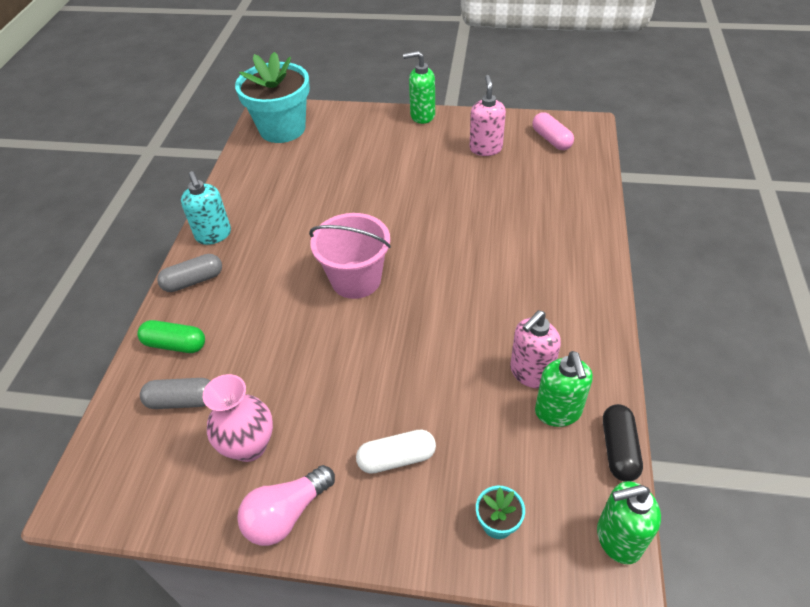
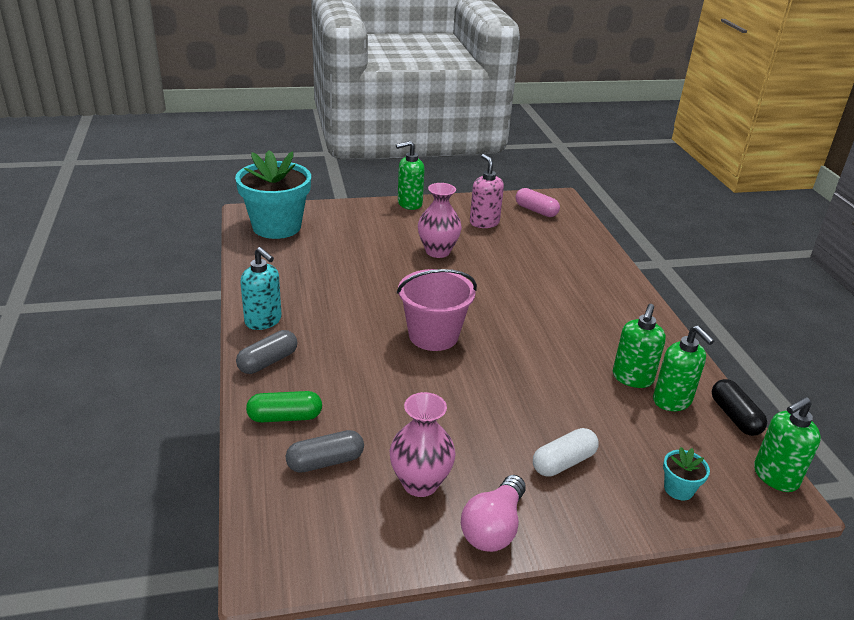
camera: 25 degrees left, 15 degrees down
pink soap dispenser [510,310,561,388] -> green soap dispenser [613,304,666,388]
none -> pink vase [418,183,462,258]

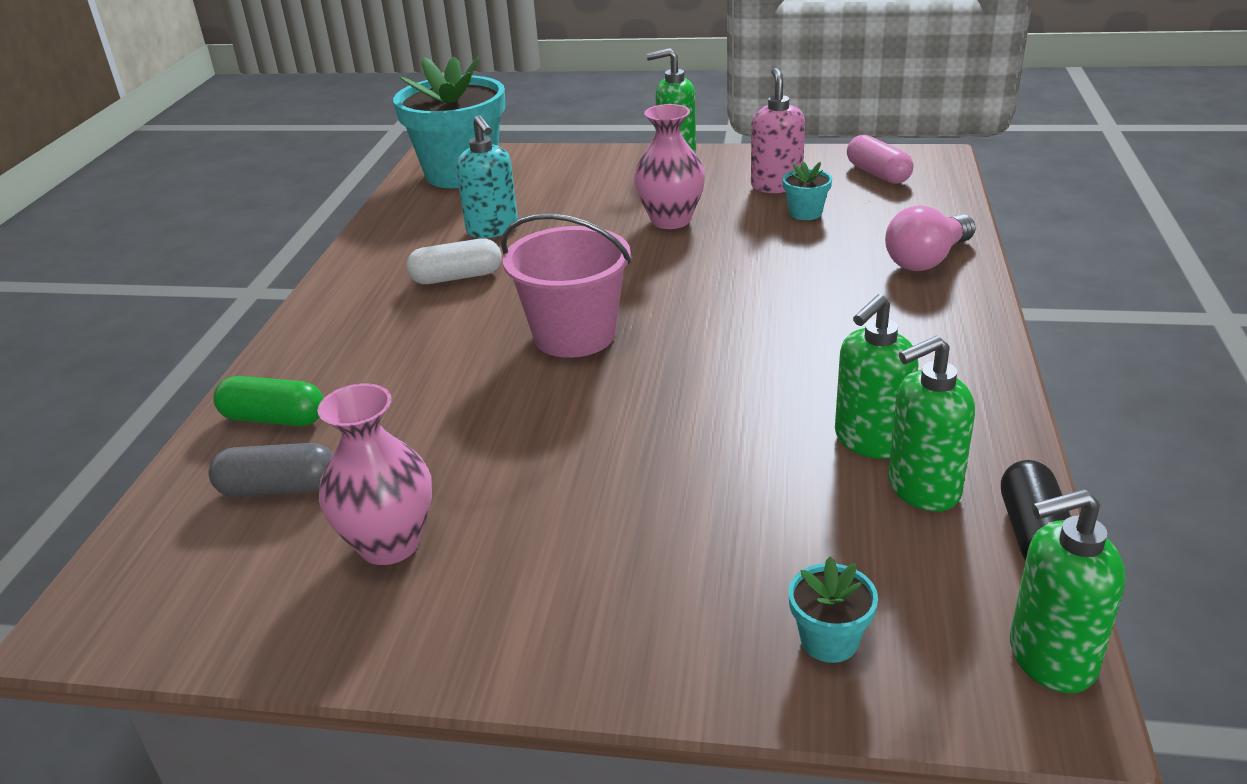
camera: 25 degrees right, 0 degrees up
grey capsule [236,330,297,374] -> none
turquoise soap dispenser [240,247,282,330] -> turquoise soap dispenser moved to [456,115,518,238]
pink light bulb [461,475,526,552] -> pink light bulb moved to [885,205,976,271]
white capsule [533,428,599,477] -> white capsule moved to [406,238,502,284]
green soap dispenser [653,326,714,411] -> green soap dispenser turned 75 degrees clockwise [888,336,975,511]
none -> turquoise flower pot [782,162,832,220]

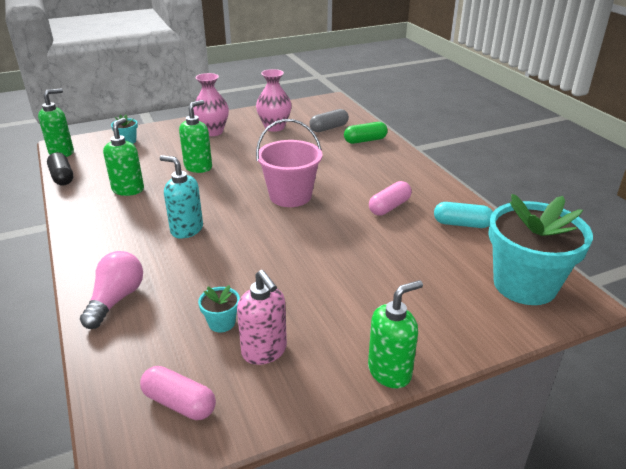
camera: 145 degrees right, 0 degrees up
white capsule [406,238,502,284] -> pink capsule [369,181,412,216]
turquoise soap dispenser [456,115,518,238] -> turquoise soap dispenser moved to [160,155,203,239]
pink vase [634,104,705,229] -> pink vase moved to [193,73,229,136]
green soap dispenser [888,336,975,511] -> green soap dispenser moved to [179,100,212,173]
none -> turquoise capsule [434,202,493,228]

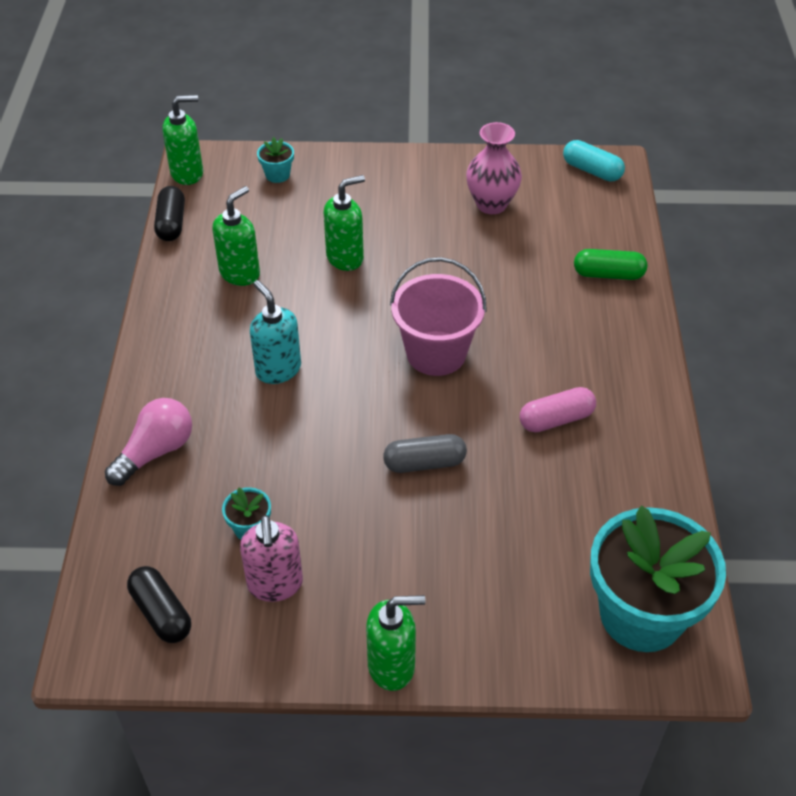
camera: 25 degrees right, 15 degrees up
pink capsule [140,366,216,420] -> black capsule [127,566,191,643]
pink vase [193,73,229,136] -> none
grey capsule [309,109,349,132] -> grey capsule moved to [383,434,467,473]
turquoise capsule [434,202,493,228] -> turquoise capsule moved to [563,140,625,182]

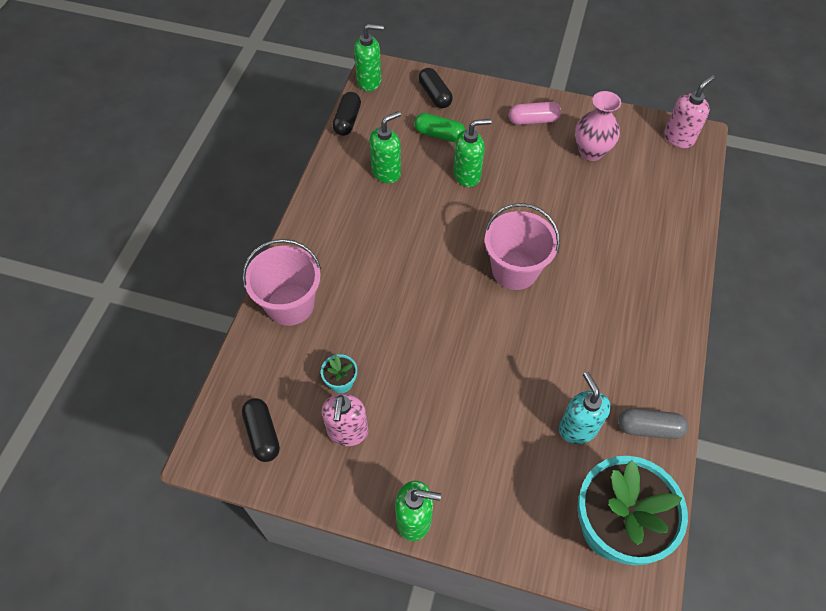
camera: 15 degrees right, 10 degrees up
pink light bulb [105,398,192,486] -> pink bucket [242,239,321,326]
turquoise soap dispenser [250,280,301,384] -> turquoise soap dispenser moved to [559,372,611,444]
turquoise flower pot [257,137,294,183] -> black capsule [418,68,453,108]
grey capsule [383,434,467,473] -> grey capsule moved to [618,408,688,439]
pink capsule [520,387,596,433] -> pink capsule moved to [509,102,561,125]
turquoise capsule [563,140,625,182] -> pink soap dispenser [664,75,715,148]
green capsule [574,249,647,280] -> green capsule moved to [414,113,466,142]

